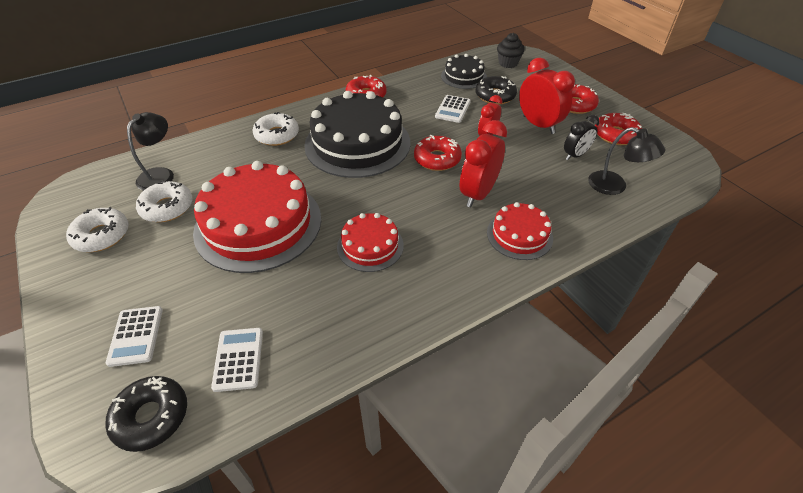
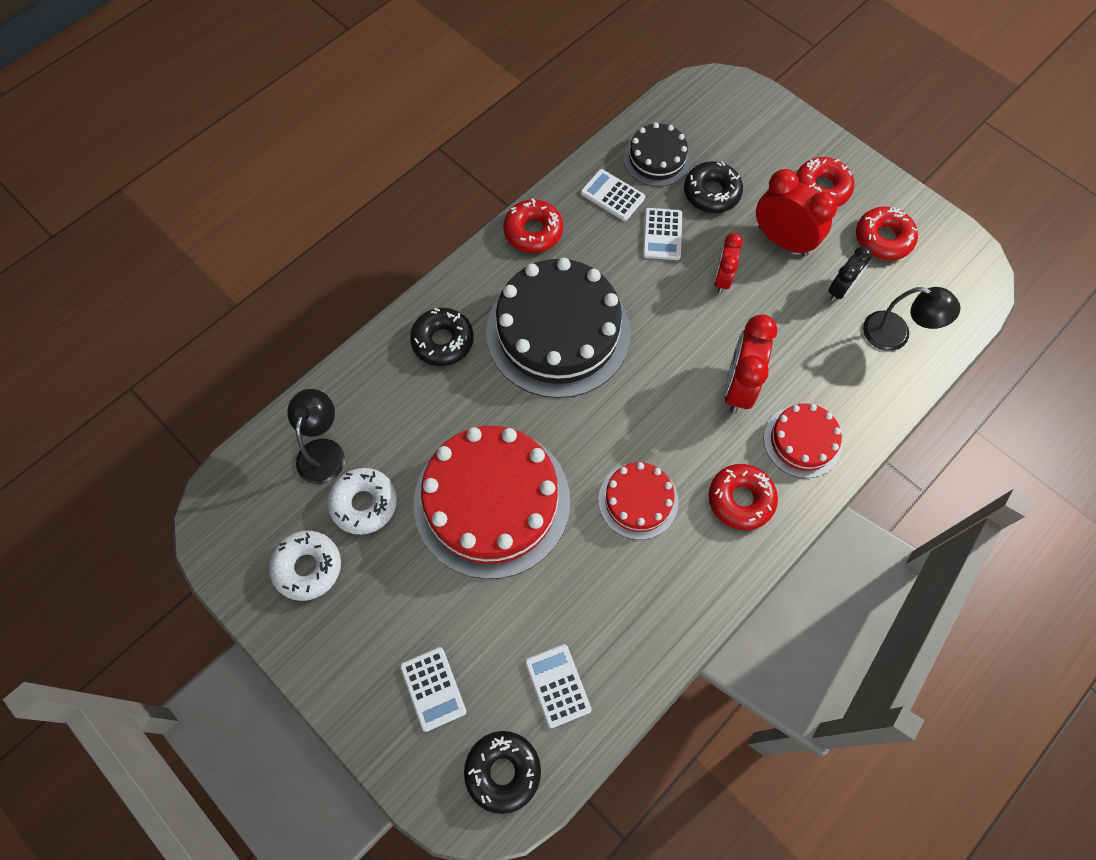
camera: 15 degrees left, 20 degrees up
white donut [253,112,299,146] -> black donut [410,308,474,366]
red donut [414,135,462,171] -> red donut moved to [709,464,778,530]
black cupcake [497,33,525,68] -> none
none -> white calculator [581,169,645,221]

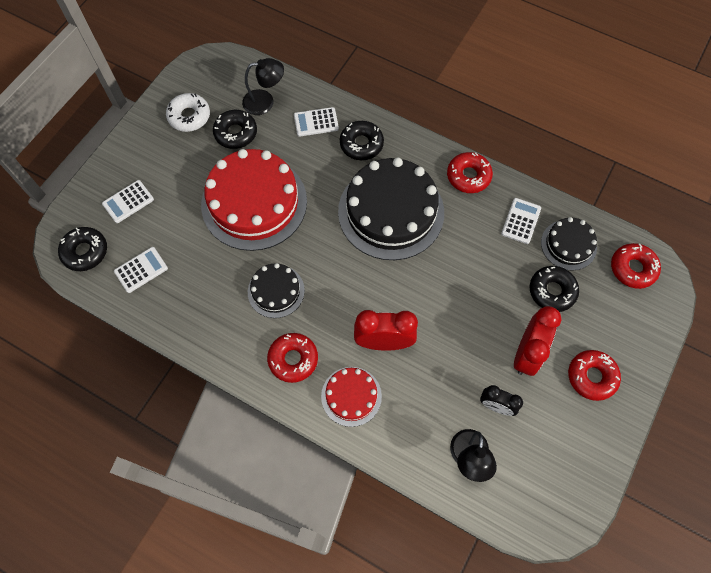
camera: 75 degrees right, 0 degrees up
white donut [327,468,397,535] -> black donut [213,110,257,149]
red cake [598,462,678,540] -> black cake [248,263,305,318]
white calculator [643,208,682,260] -> white calculator moved to [294,107,339,137]
red clock [714,233,743,293] -> none
red donut [856,207,918,260] -> red donut moved to [611,243,661,289]

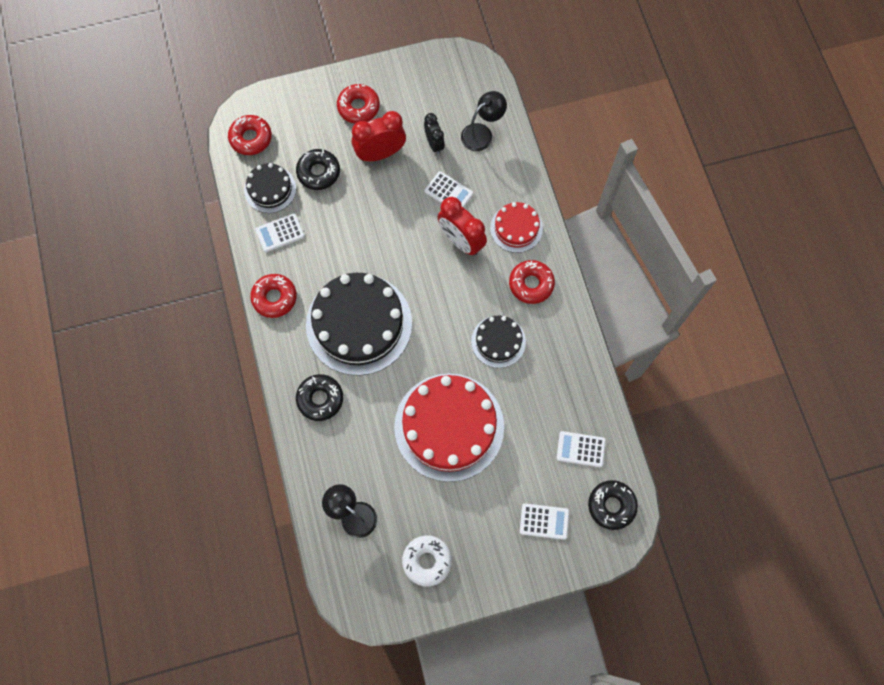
camera: 135 degrees left, 5 degrees up
black donut [213,110,257,149] -> none
white calculator [294,107,339,137] -> white calculator moved to [425,171,473,208]

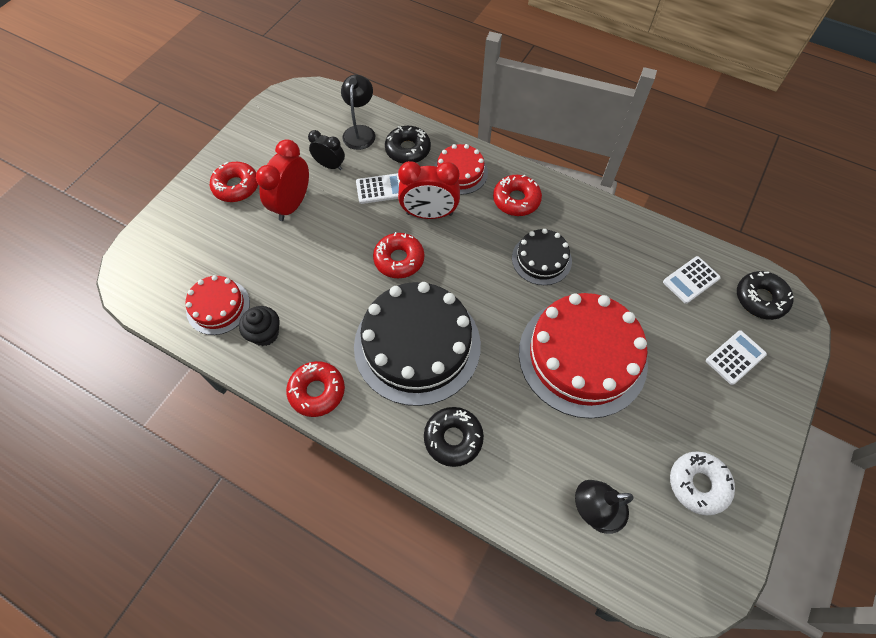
camera: 45 degrees left, 10 degrees down
red donut [228,115,272,155] -> red donut moved to [373,232,424,278]
black cake [244,163,296,213] -> red cake [185,275,250,335]
white calculator [255,213,305,252] -> black cupcake [239,306,280,346]
black donut [296,149,340,190] -> black donut moved to [385,126,431,164]

